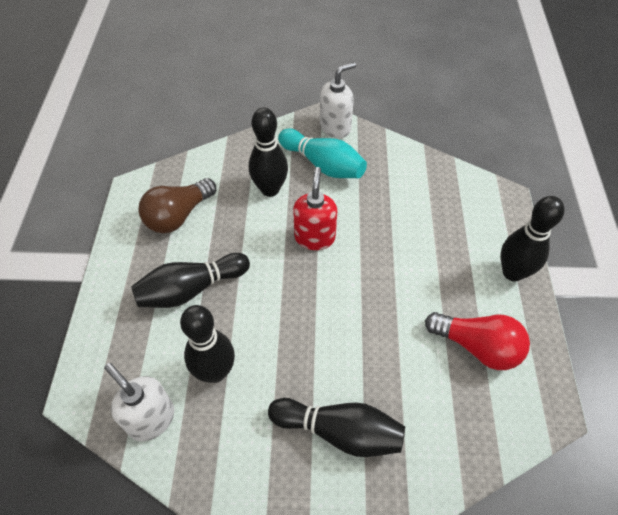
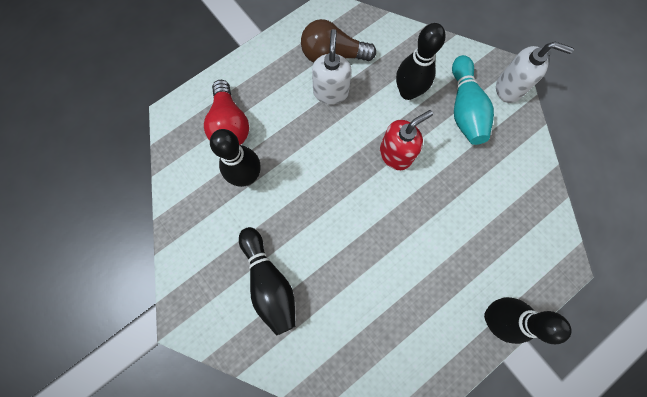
camera: 50 degrees right, 20 degrees up
white soap dispenser [104,363,174,442] -> white soap dispenser moved to [312,29,352,104]
black bowling pin [131,253,250,308] -> none
red light bulb [425,312,530,370] -> red light bulb moved to [204,80,249,145]

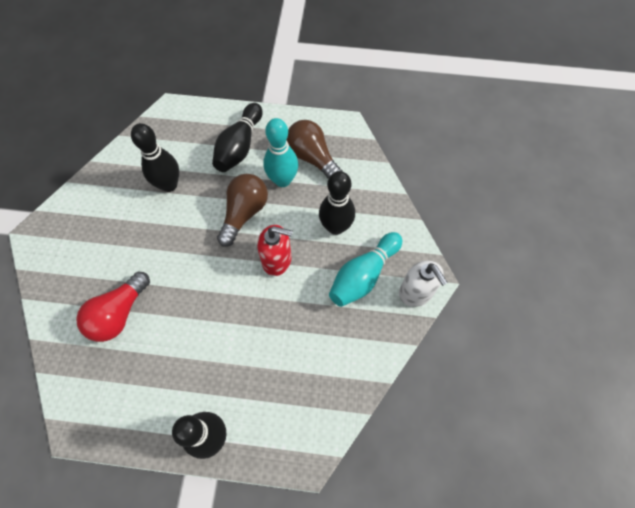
camera: 45 degrees right, 10 degrees down
red light bulb [204,80,249,145] -> red light bulb moved to [76,271,150,342]
black bowling pin [239,227,296,335] -> black bowling pin moved to [212,103,263,172]
white soap dispenser [312,29,352,104] -> turquoise bowling pin [263,118,298,187]
none -> brown light bulb [217,174,268,247]

